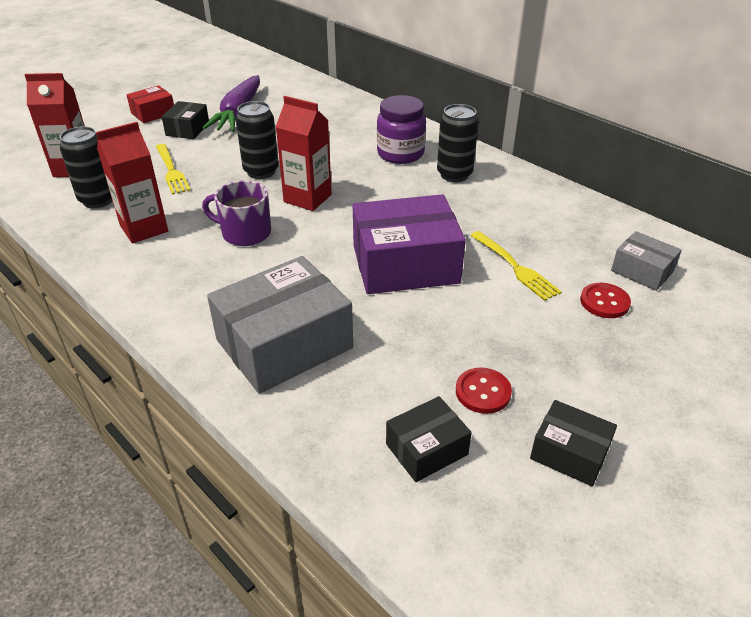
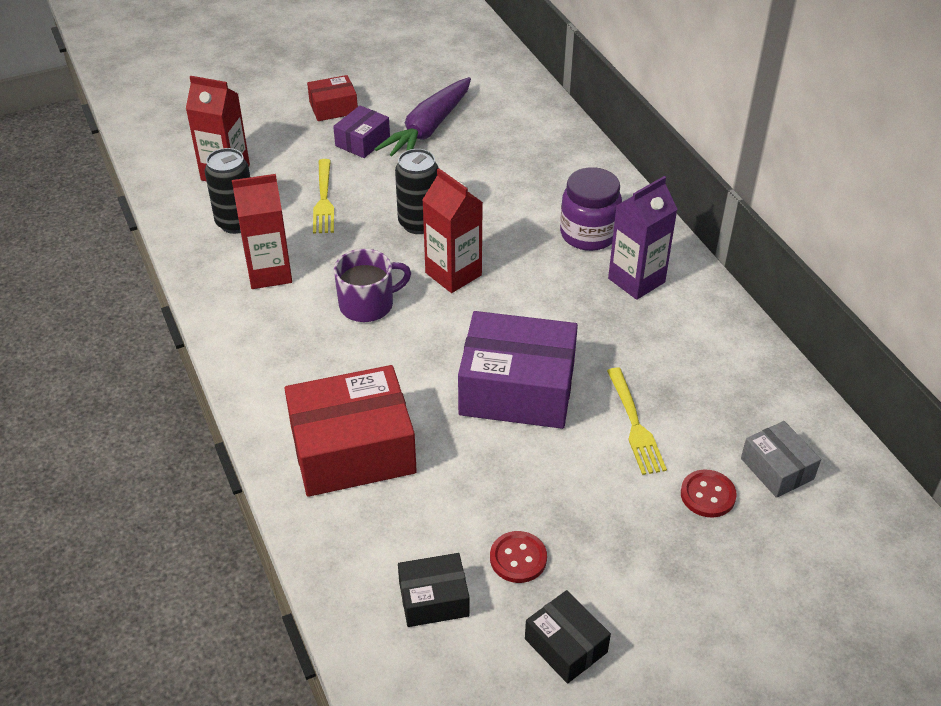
camera: 20 degrees right, 5 degrees up
black box [162,101,209,139] -> purple box [333,105,390,158]
purple mug [202,180,271,246] -> purple mug turned 120 degrees clockwise [334,249,411,322]
grey box [207,256,353,394] -> red box [284,365,417,497]
black can [437,104,479,182] -> purple carton [608,176,678,300]

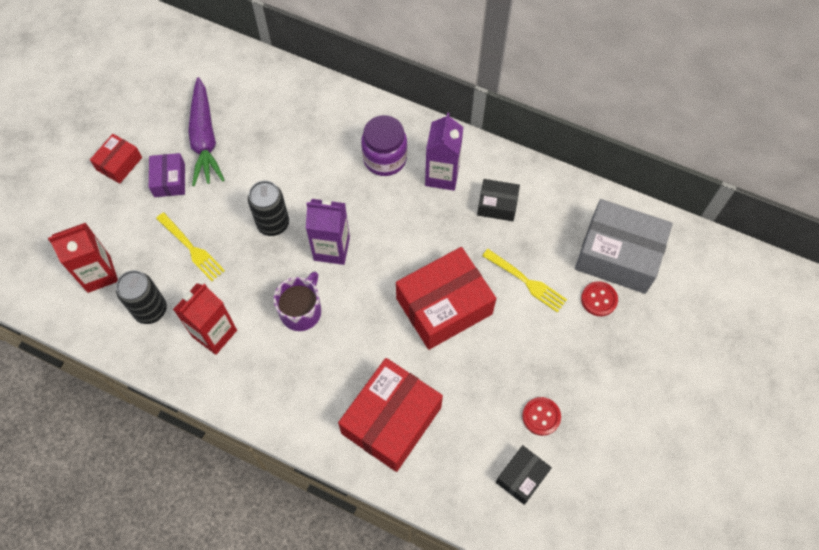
camera: 40 degrees left, 20 degrees up
red carton [422,168,483,293] -> purple carton [306,199,350,265]
purple box [458,311,578,429] -> red box [396,247,496,350]
black box [525,590,611,684] -> black box moved to [477,179,520,221]
grey box [741,421,821,498] -> grey box [575,199,673,294], size x1.95

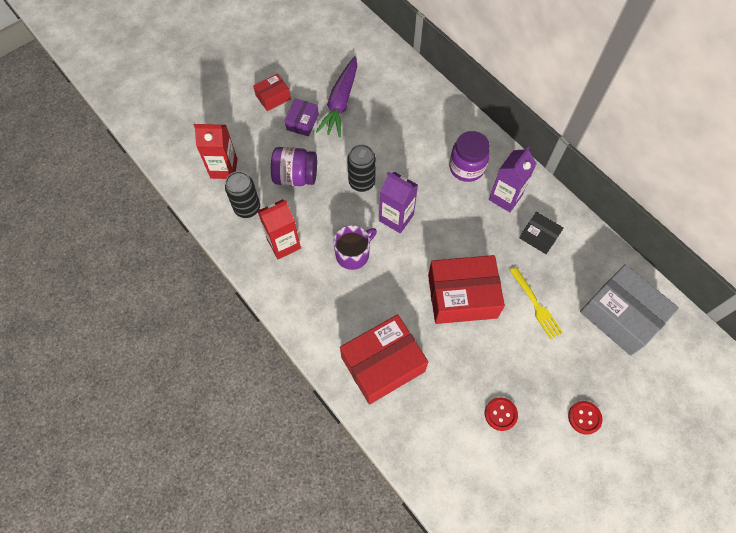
camera: 25 degrees right, 0 degrees up
yellow fork [156,213,225,281] -> purple jar [271,147,317,186]
black box [496,445,552,505] -> none
red button [581,281,618,316] -> red button moved to [568,401,602,435]

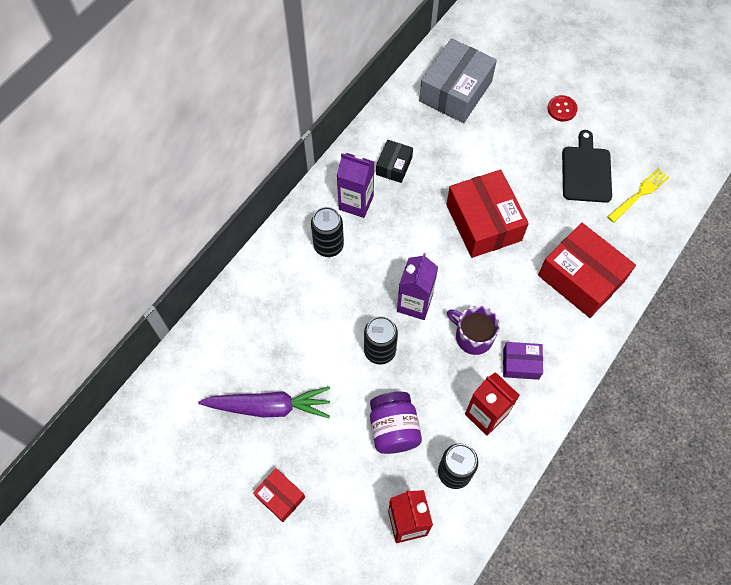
camera: 105 degrees left, 0 degrees up
purple box [285,99,319,136] -> purple box moved to [503,342,543,380]
purple jar [449,131,490,182] -> black can [311,207,344,257]
red button [485,397,518,431] -> black cutting board [562,130,612,203]
yellow fork [509,267,563,339] -> yellow fork moved to [607,168,669,223]

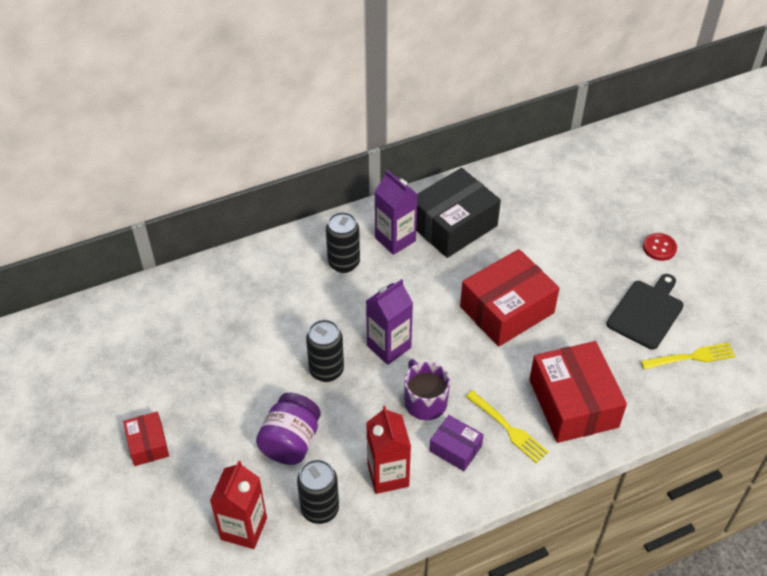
camera: 30 degrees right, 15 degrees down
purple carrot [198,387,330,418] -> none
black box [376,140,413,183] -> black box [416,168,501,258], size x1.95
grey box [419,38,497,123] -> none
red box [446,170,529,258] -> red box turned 45 degrees clockwise [460,249,560,347]
none -> yellow fork [466,390,549,463]

